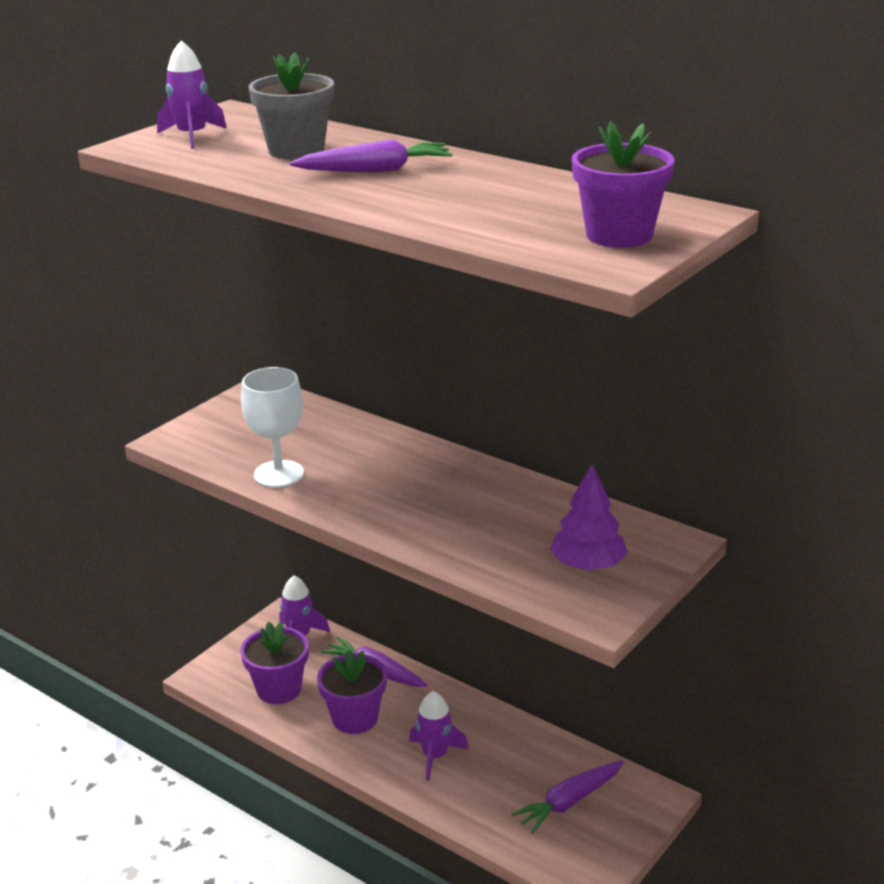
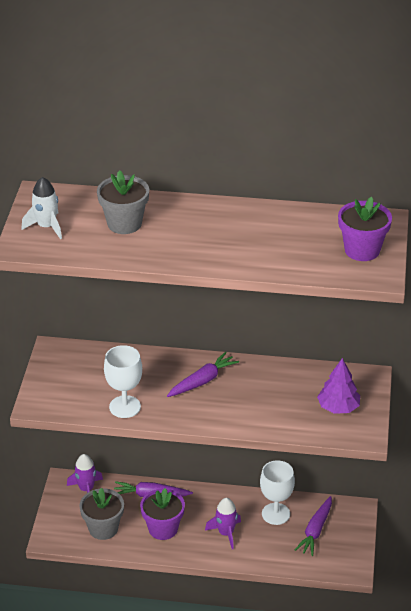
camera: 30 degrees left, 10 degrees up
purple rocket [157,40,227,149] -> white rocket [21,177,62,239]
purple flower pot [241,622,309,704] -> grey flower pot [79,488,124,540]
purple carrot [290,139,453,173] -> purple carrot moved to [167,352,239,397]
none -> white goblet [260,460,295,525]

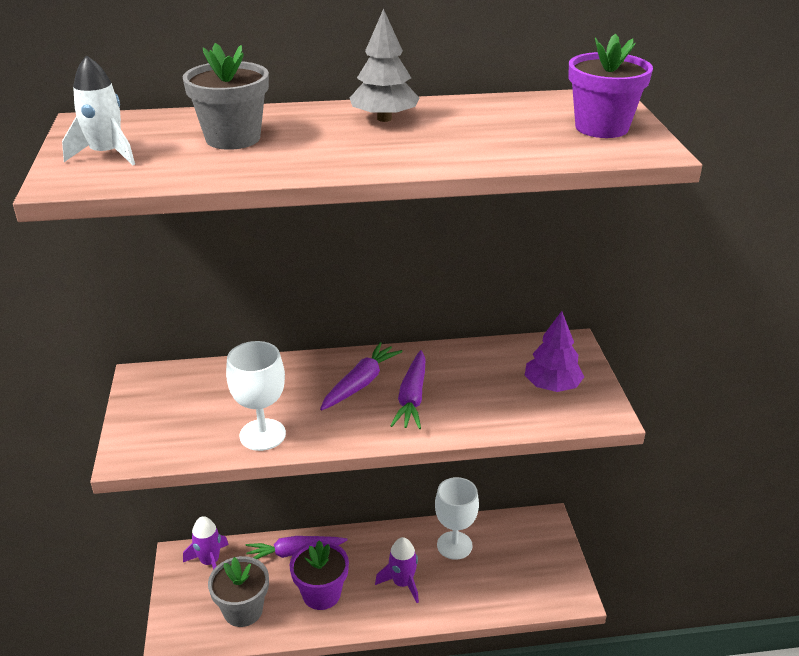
camera: 15 degrees left, 5 degrees down
purple carrot [295,496,332,556] -> purple carrot moved to [390,350,426,429]
none -> grey tree [350,8,419,122]

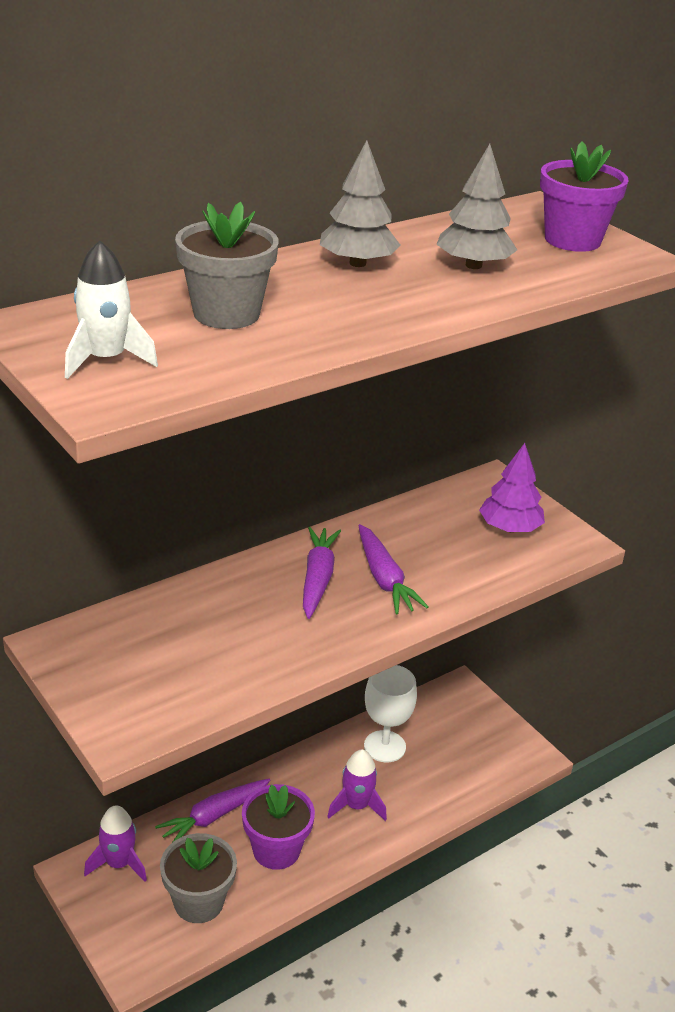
camera: 30 degrees left, 0 degrees up
white goblet [226,341,286,451] -> none
none -> grey tree [436,144,517,269]

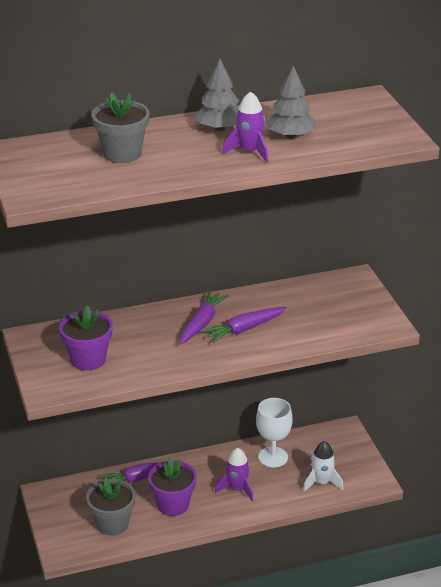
camera: 20 degrees right, 0 degrees up
white rocket [65,240,158,379] -> white rocket moved to [303,441,343,492]
purple rocket [84,805,147,882] -> purple rocket moved to [222,91,268,163]
purple carrot [358,524,429,614] -> purple carrot turned 60 degrees clockwise [202,307,287,343]
purple tree [479,443,545,532] -> none
purple flower pot [540,141,629,252] -> purple flower pot moved to [59,305,113,371]

